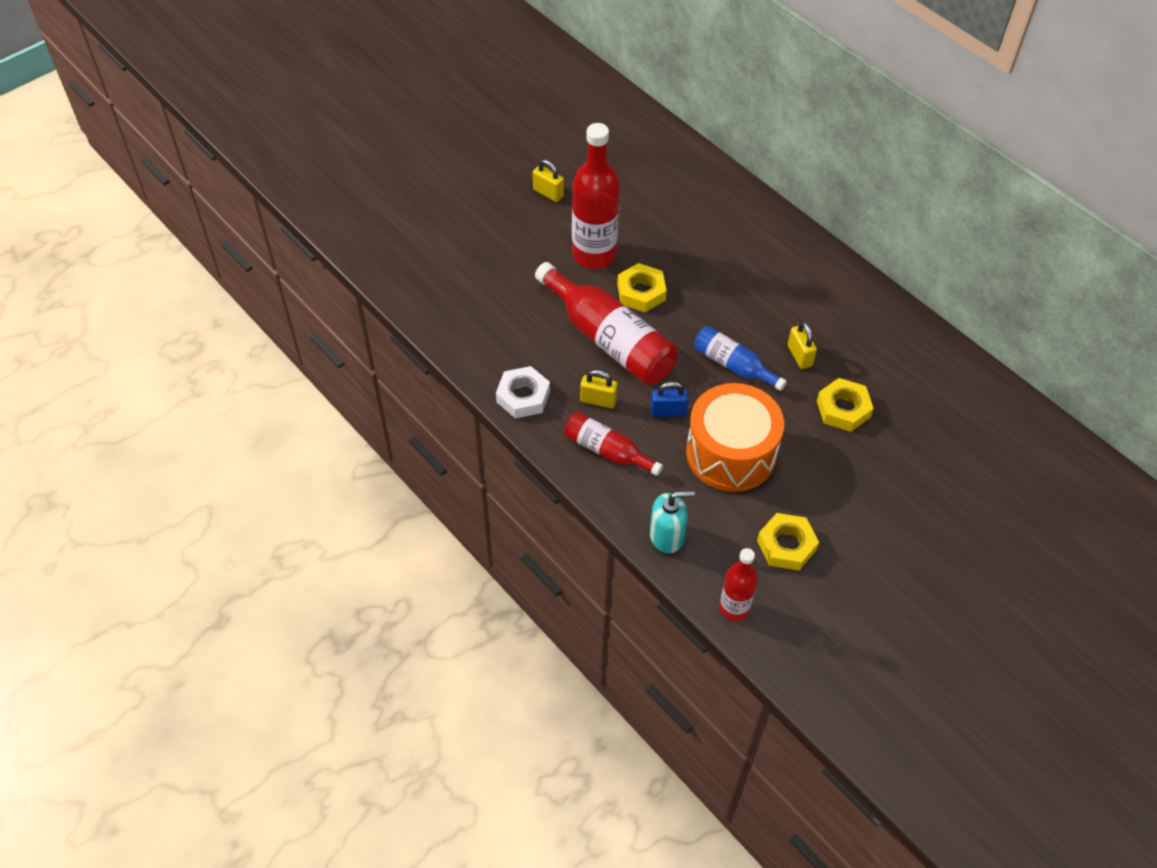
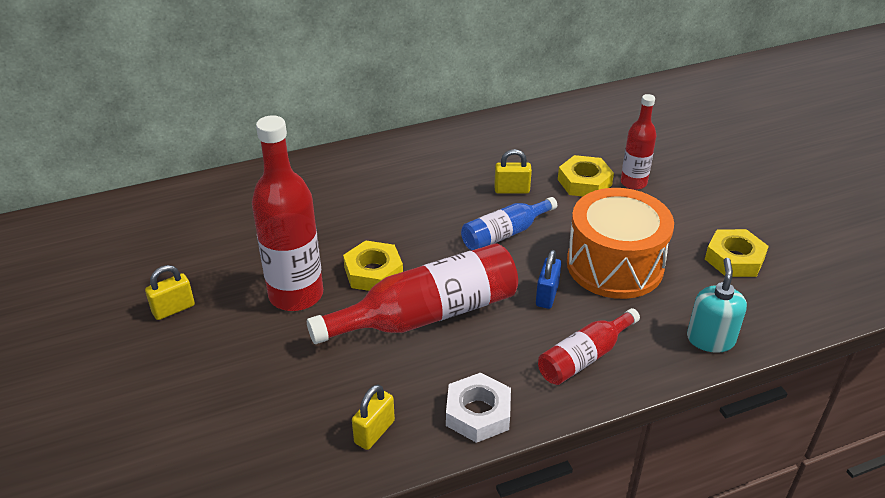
camera: 70 degrees left, 15 degrees down
yellow padlock [580,370,618,408] -> yellow padlock moved to [352,384,395,450]
red bottle [719,548,758,621] -> red bottle moved to [621,94,656,190]

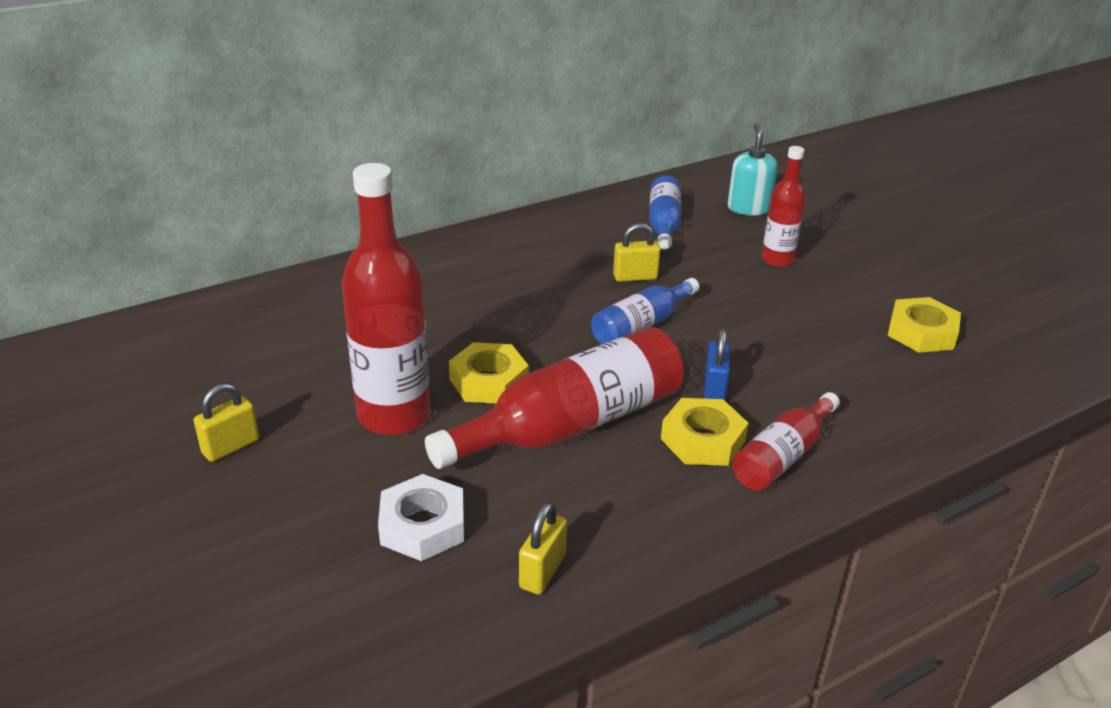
camera: 10 degrees left, 5 degrees down
white nut [446,373,511,443] -> white nut moved to [378,474,464,561]
yellow nut [558,155,614,197] -> yellow nut moved to [661,398,749,466]
orange drum [567,188,674,299] -> none
turquoise soap dispenser [687,258,747,353] -> turquoise soap dispenser moved to [728,124,778,216]
none -> blue bottle [649,175,681,250]

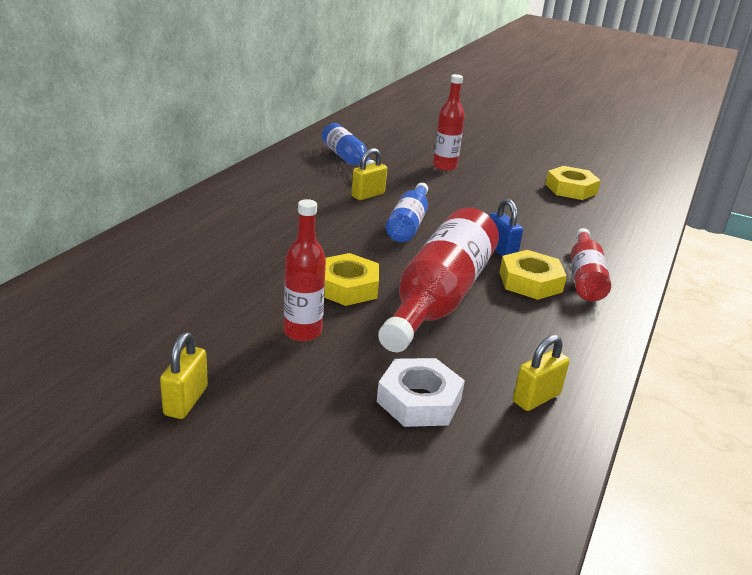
camera: 35 degrees left, 5 degrees down
red bottle [342,163,430,435] -> red bottle [284,199,326,341], size x0.57
yellow padlock [519,502,567,595] -> yellow padlock turned 60 degrees clockwise [513,335,570,411]
turquoise soap dispenser [728,124,778,216] -> none

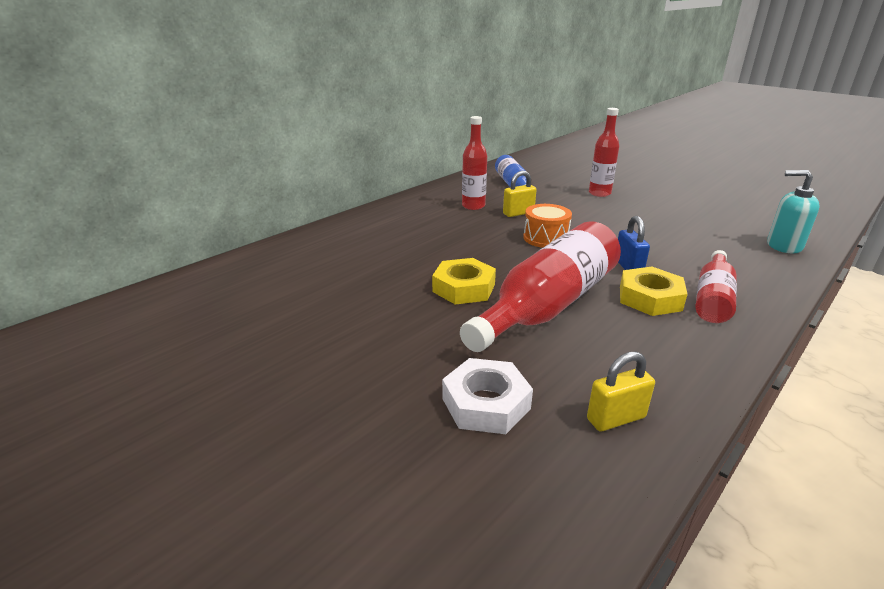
camera: 20 degrees right, 0 degrees up
yellow padlock [160,332,208,419] -> none
red bottle [284,199,326,341] -> red bottle moved to [462,116,487,210]
blue bottle [386,183,428,242] -> orange drum [523,204,572,248]
yellow nut [545,166,601,200] -> none
none -> turquoise soap dispenser [767,170,820,253]

